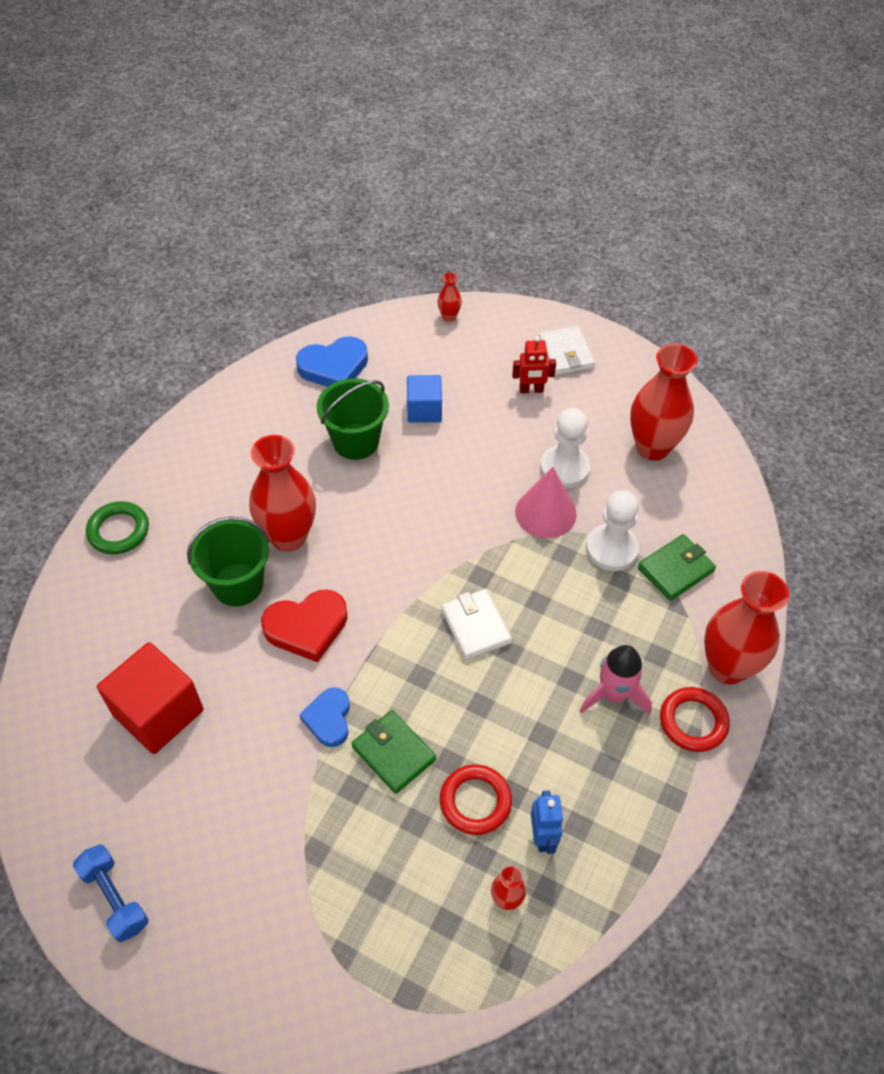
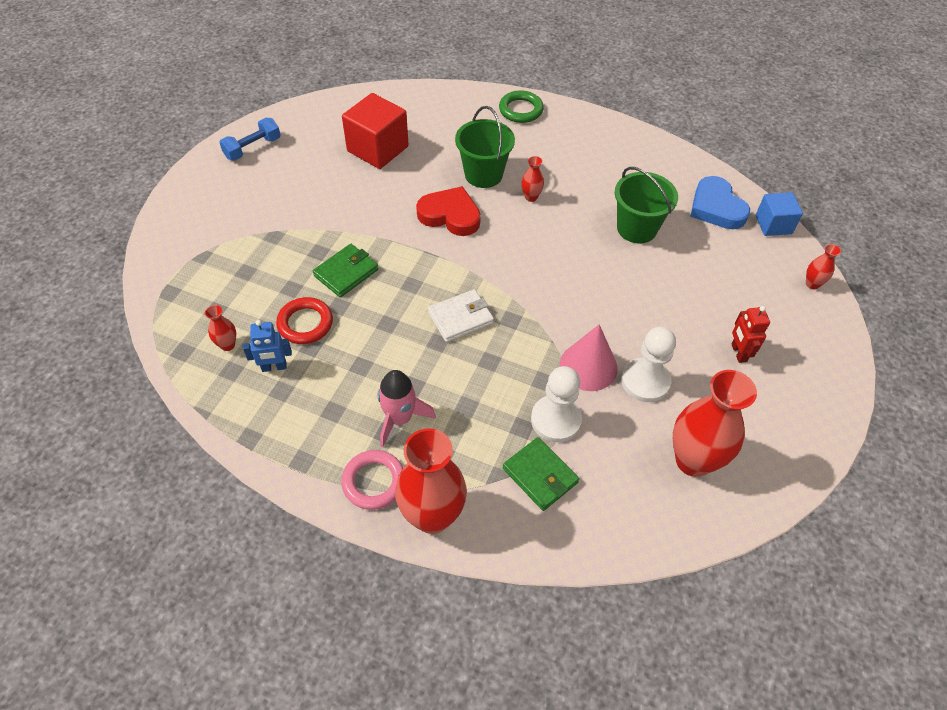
camera: 85 degrees right, 0 degrees up
red vase [249,435,316,552] -> red vase [521,156,544,202], size x0.44
red heart [261,589,348,662] -> red heart turned 135 degrees clockwise [416,186,481,236]
blue heart [299,687,350,747] -> none
blue cube [407,375,442,423] -> blue cube moved to [756,192,803,236]
white wallet [539,326,595,376] -> none
red ring [660,687,730,752] -> pink ring [341,450,404,510]

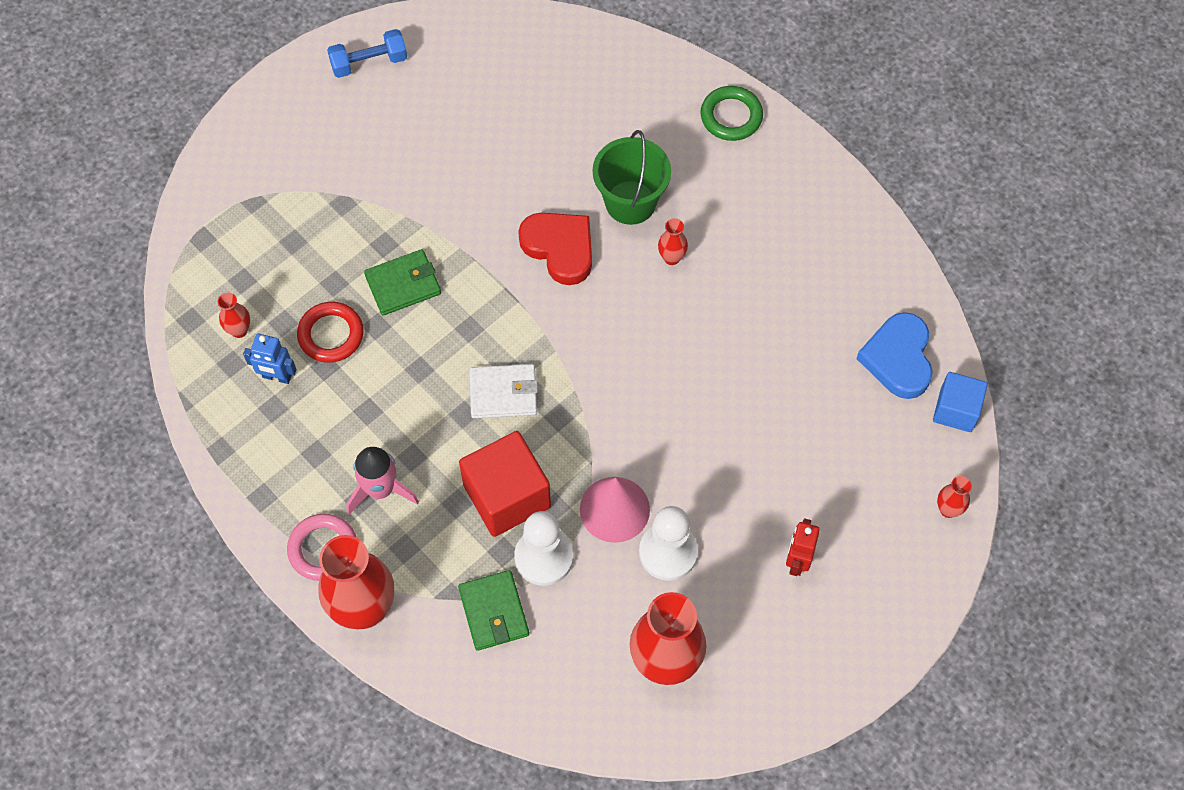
camera: 25 degrees right, 10 degrees up
red cube [342,93,409,169] -> red cube moved to [459,431,551,537]
green bucket [615,167,678,243] -> none

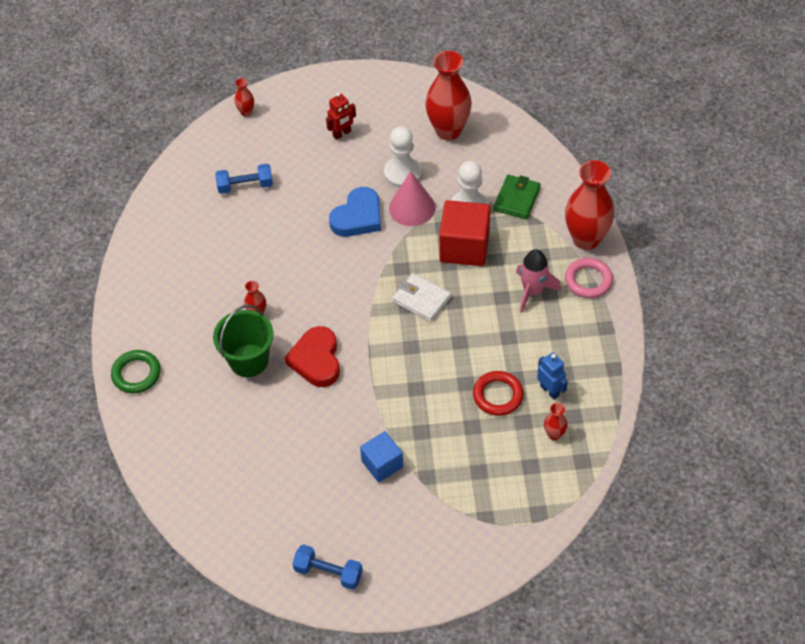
camera: 140 degrees left, 10 degrees down
green wallet [364,249,441,315] -> none
blue heart [856,312,933,399] -> blue heart moved to [329,187,381,237]
blue cube [933,372,988,432] -> blue cube moved to [360,431,403,482]
none -> blue dumbbell [215,164,273,194]

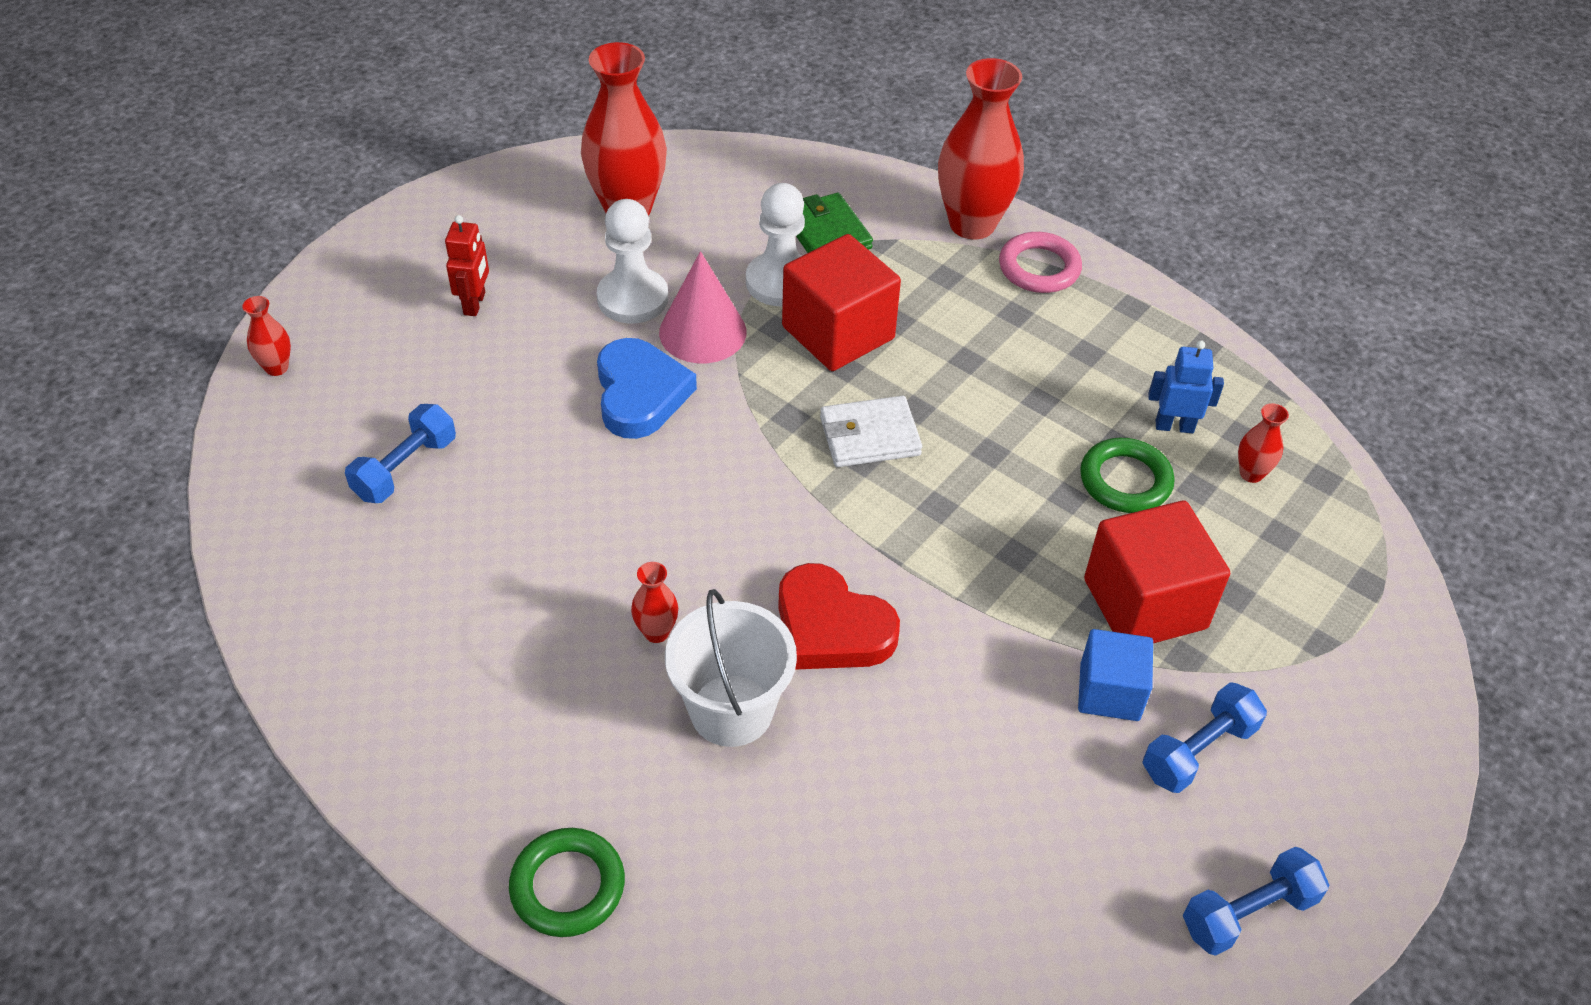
camera: 50 degrees left, 5 degrees down
green bucket [213,305,274,377] -> white bucket [665,589,797,747]
red ring [473,371,524,416] -> green ring [1080,438,1174,513]
pink rocket [516,249,561,313] -> none
none -> red cube [1084,501,1230,643]
none -> blue dumbbell [1142,682,1267,793]

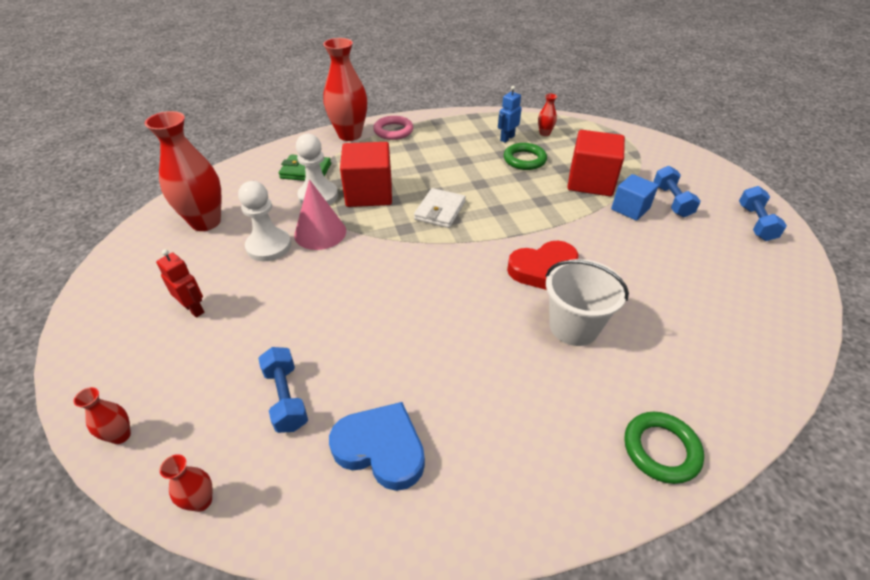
camera: 55 degrees left, 5 degrees down
blue heart [597,338,697,439] -> blue heart moved to [329,402,425,491]
red vase [631,562,678,643] -> red vase moved to [160,454,213,512]

